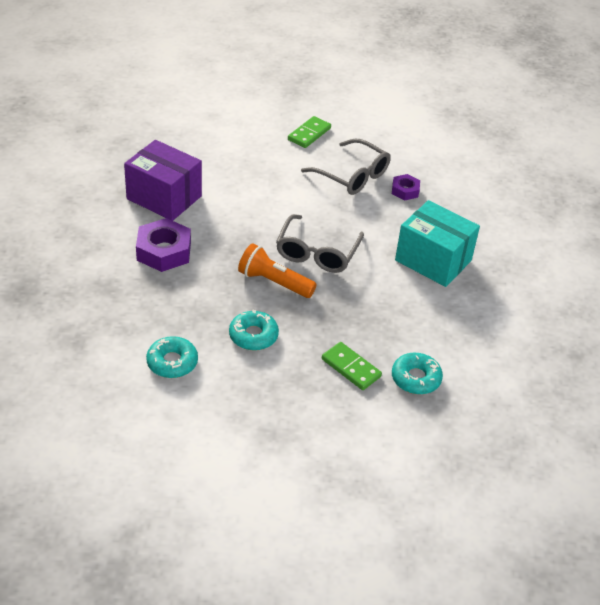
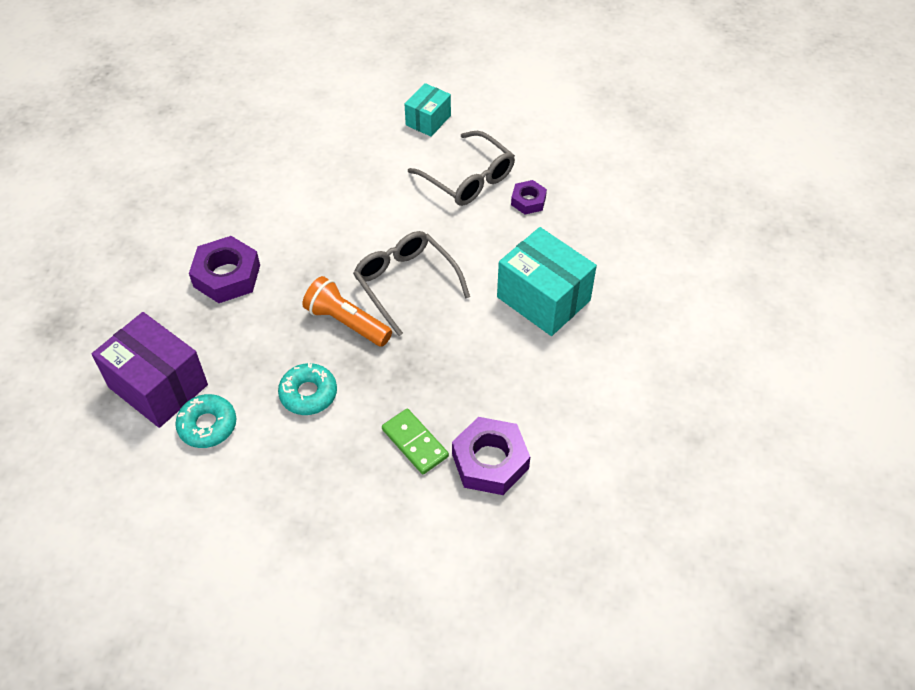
camera: 10 degrees right, 10 degrees up
purple box [124,140,202,221] -> purple box moved to [91,312,208,428]
grey glasses [276,214,364,273] -> grey glasses turned 120 degrees clockwise [353,231,470,336]
green domino [288,116,331,148] -> turquoise box [405,83,451,137]
turquoise donut [392,353,443,394] -> purple nut [452,417,530,495]

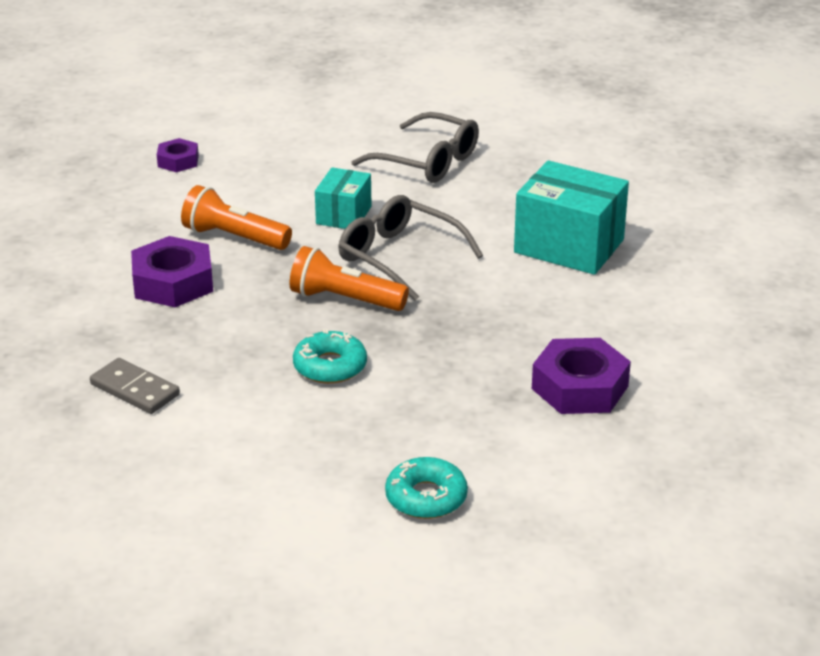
camera: 15 degrees left, 20 degrees down
purple box [91,312,208,428] -> grey domino [90,358,180,414]
turquoise donut [175,394,237,448] -> turquoise donut moved to [385,457,468,519]
green domino [382,409,449,474] -> none
turquoise box [405,83,451,137] -> turquoise box moved to [315,168,371,229]
purple nut [511,180,547,214] -> purple nut moved to [157,138,199,172]
none -> orange flashlight [181,185,292,250]

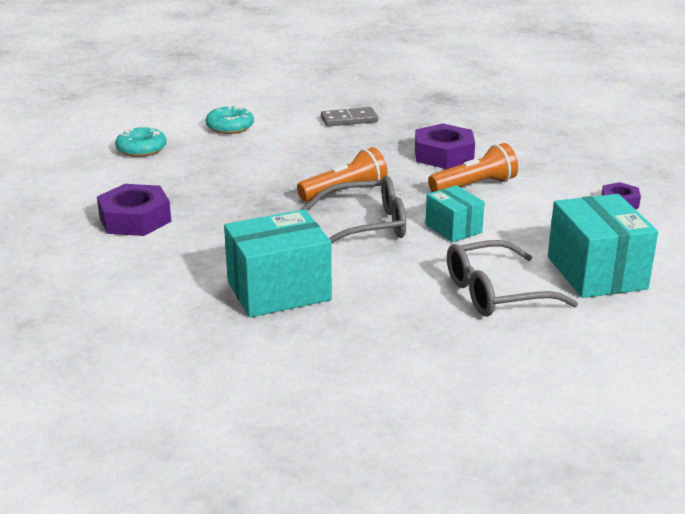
camera: 130 degrees right, 5 degrees down
turquoise donut [293,329,367,384] -> turquoise donut moved to [206,105,254,134]
none -> turquoise box [548,194,658,298]

